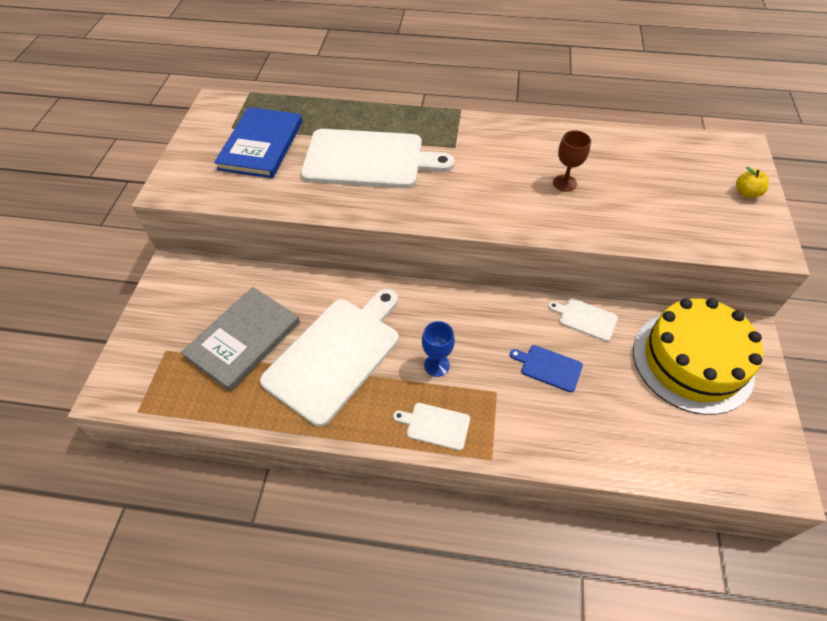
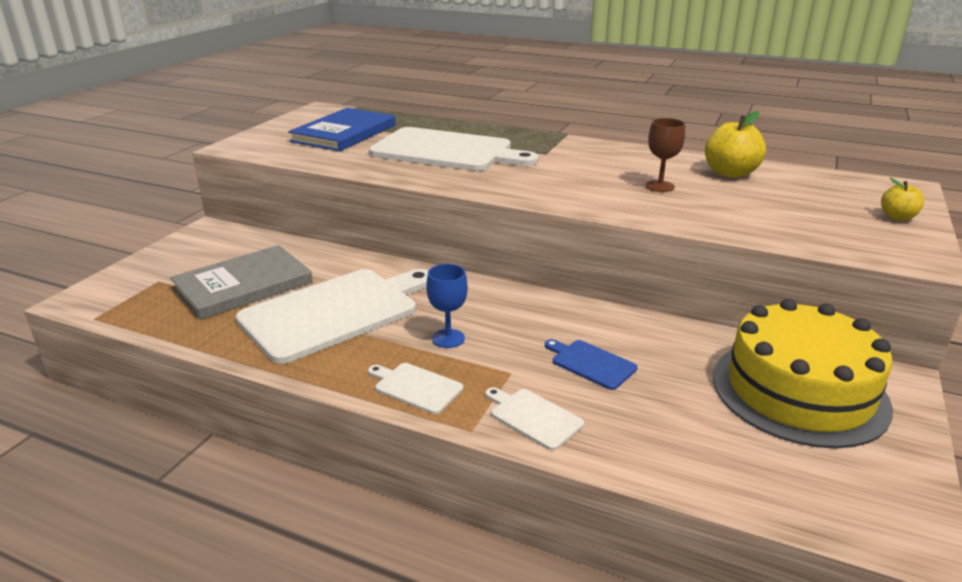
camera: 15 degrees right, 25 degrees down
white cutting board [548,298,618,341] -> white cutting board moved to [485,387,584,450]
none -> yellow apple [705,111,766,178]

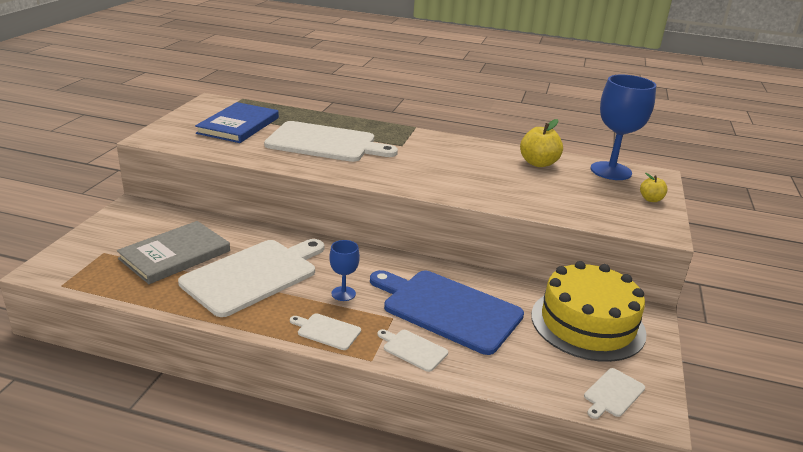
camera: 10 degrees left, 0 degrees up
blue cutting board [545,339,638,390] -> blue cutting board [370,270,524,355], size x2.35
brown goblet [646,118,685,192] -> none
none -> white cutting board [584,368,645,419]
none -> blue goblet [591,75,656,180]

